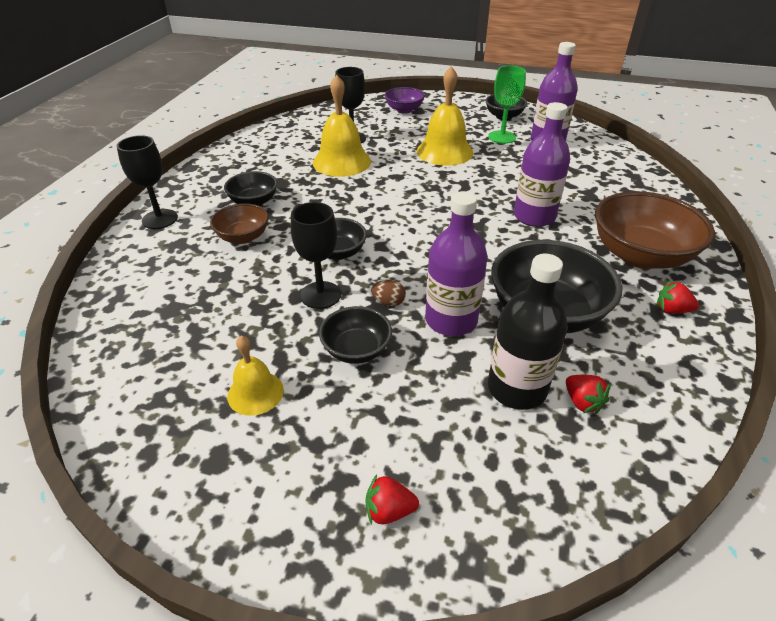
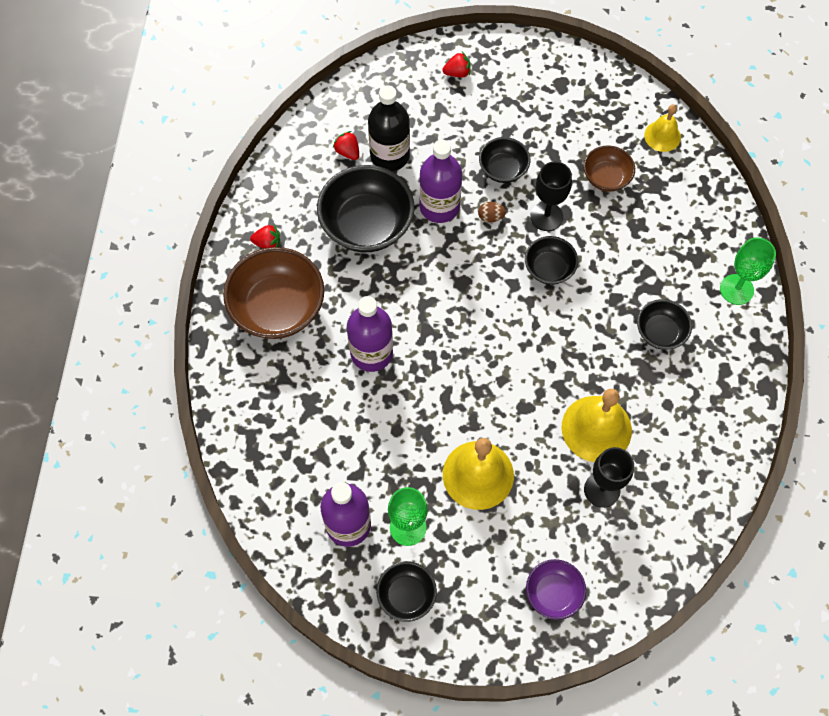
camera: 170 degrees right, 25 degrees up
black goblet [117,135,178,229] -> green goblet [720,237,776,305]
brown bowl [210,203,269,244] -> brown bowl moved to [584,145,635,192]
yellow bell [227,336,284,416] -> yellow bell moved to [644,104,681,152]

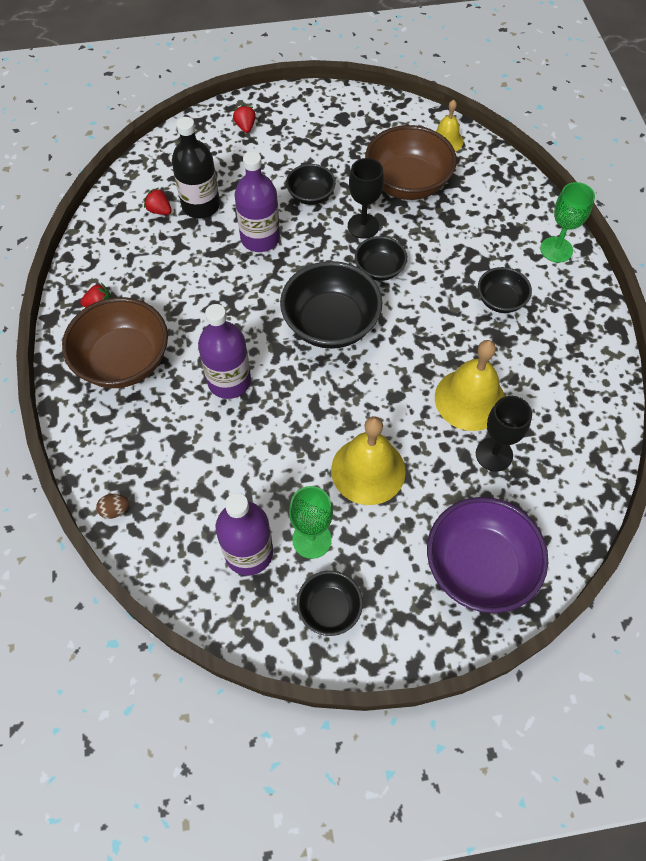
camera: 15 degrees left, 5 degrees down
black bowl [317,165,414,252] -> black bowl moved to [280,261,383,349]
red strawberry [442,52,471,77] -> red strawberry turned 75 degrees counterclockwise [233,105,256,133]
brown egg [478,202,506,223] -> brown egg moved to [96,494,130,519]
purple bowl [526,559,586,620] -> purple bowl [427,497,548,613], size x1.83
brown bowl [584,145,635,192] -> brown bowl [365,125,457,200], size x1.83

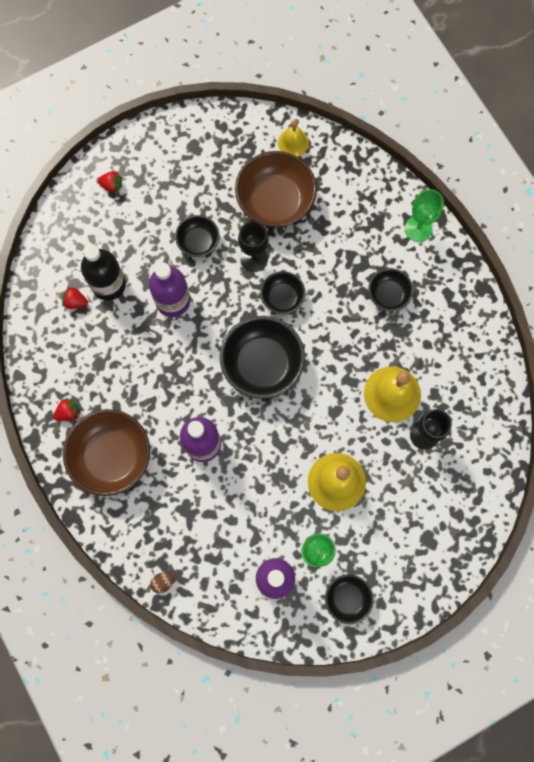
camera: 20 degrees left, 15 degrees up
red strawberry [233,105,256,133] -> red strawberry turned 135 degrees clockwise [97,171,122,193]
purple bowl [427,497,548,613] -> none

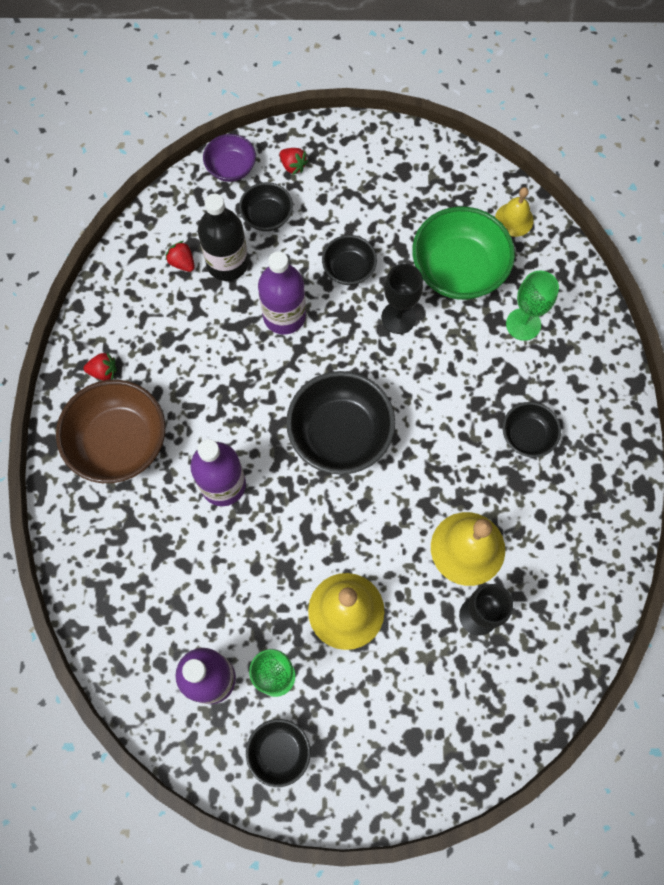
camera: 30 degrees right, 5 degrees down
brown egg [150,572,174,594] -> none
brown bowl [235,151,317,227] -> green bowl [412,206,515,300]
black bowl [260,271,305,314] -> black bowl moved to [239,182,293,231]
green goblet [405,189,444,242] -> green goblet moved to [506,270,559,341]
none -> purple bowl [203,134,256,182]

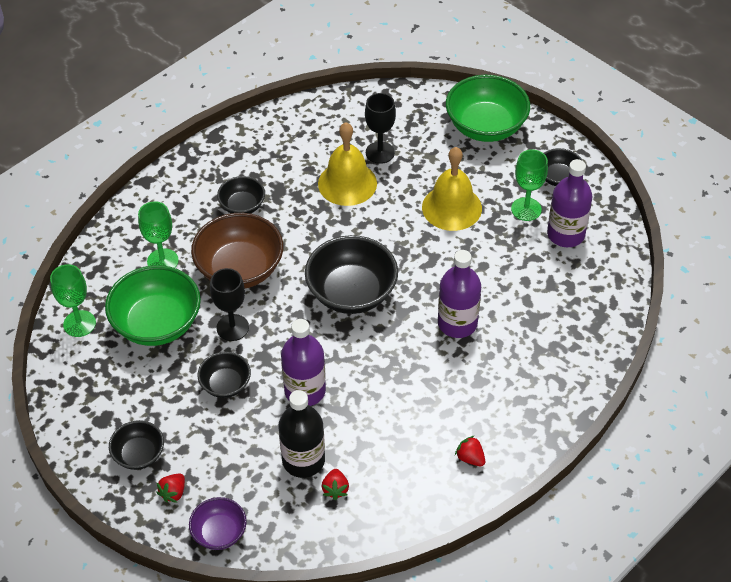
camera: 135 degrees left, 20 degrees down
brown bowl [56,380,166,483] -> brown bowl moved to [191,213,283,288]
black bowl [239,182,293,231] -> black bowl moved to [109,420,164,470]
red strawberry [279,148,308,175] -> red strawberry turned 150 degrees counterclockwise [156,474,185,503]
yellow bell [495,187,534,237] -> green goblet [50,264,96,337]
none -> green bowl [446,75,530,142]

